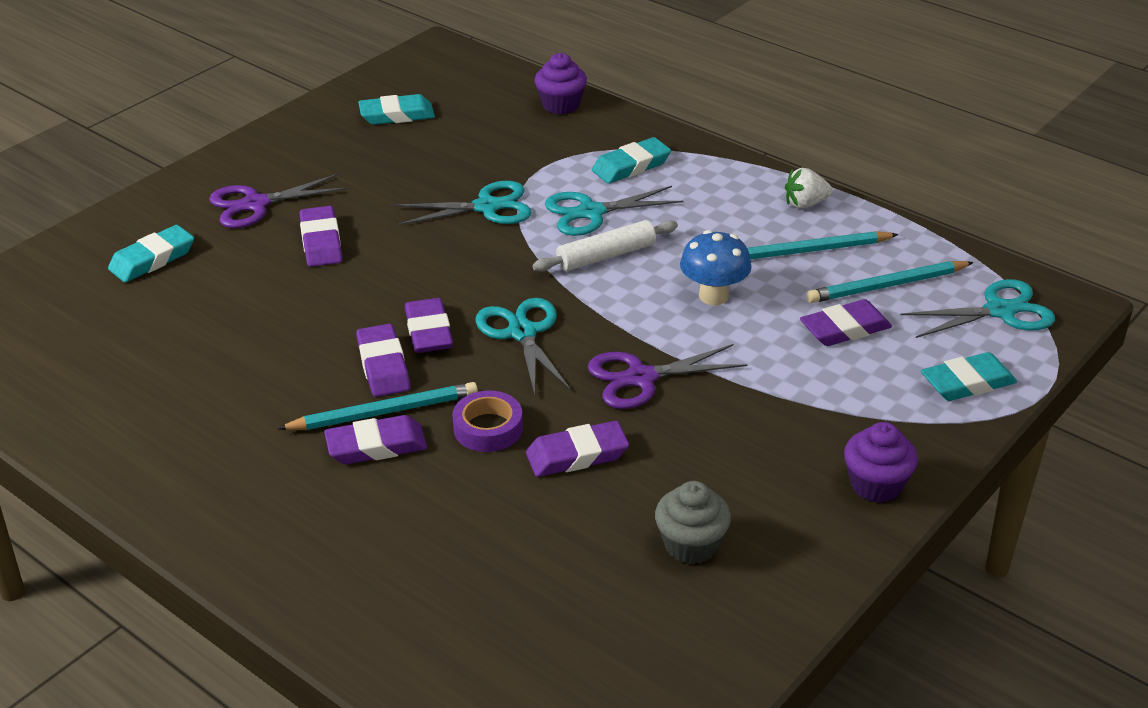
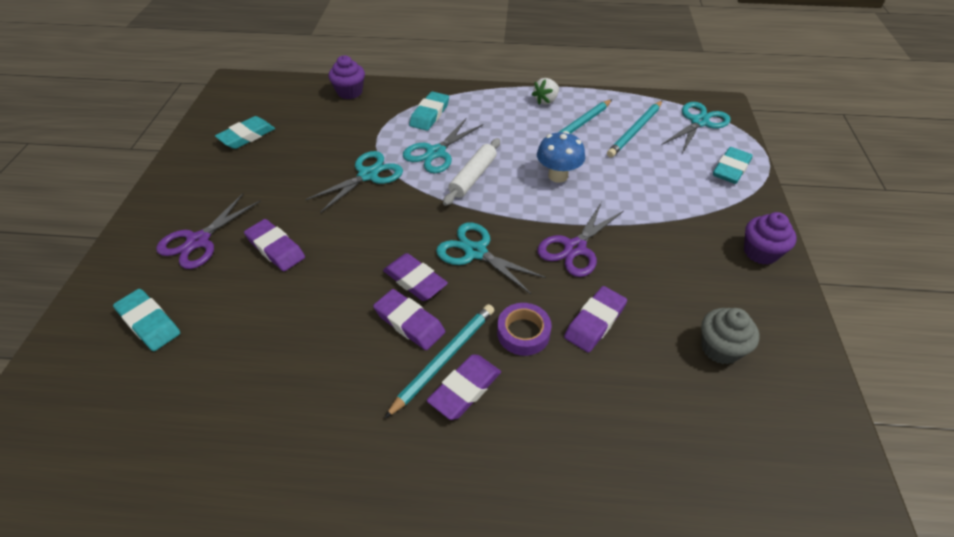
camera: 35 degrees left, 10 degrees up
turquoise eraser [108,225,194,282] -> turquoise eraser turned 60 degrees counterclockwise [113,289,180,351]
purple eraser [800,299,892,346] -> none

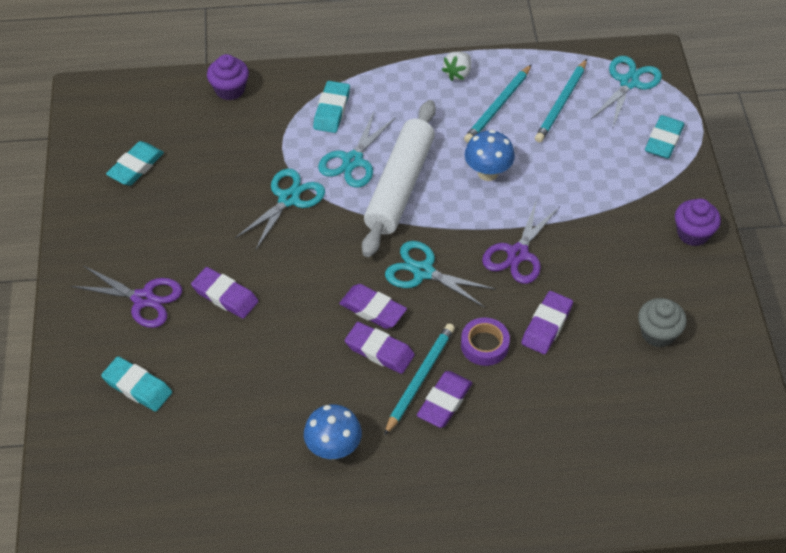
camera: 10 degrees left, 5 degrees up
purple scissors [156,193,261,269] -> purple scissors turned 90 degrees counterclockwise [71,265,182,328]
white rolling pin [443,138,500,206] -> white rolling pin [362,100,436,257], size x1.75
none -> blue mushroom [304,404,362,460]

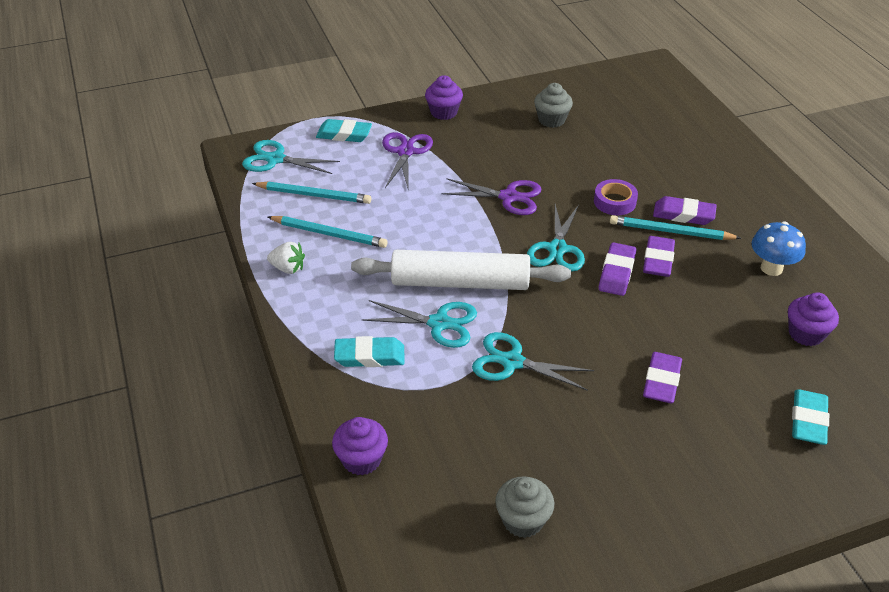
camera: 105 degrees left, 10 degrees down
purple scissors [71,265,182,328] -> purple scissors moved to [382,132,433,188]
turquoise eraser [106,141,164,186] -> grey cupcake [495,476,554,538]
blue mushroom [465,130,515,181] -> none
purple eraser [521,291,573,354] -> none
none -> purple cupcake [788,292,839,346]

